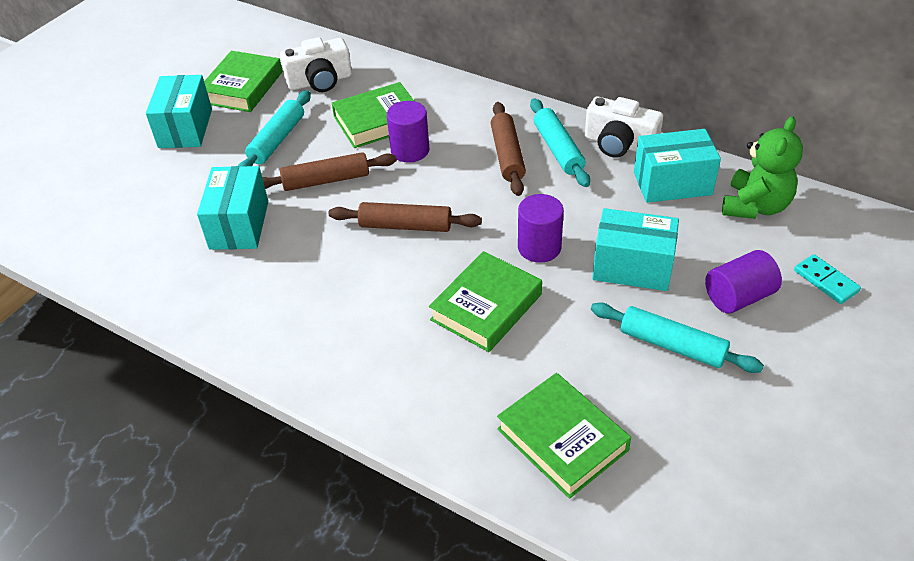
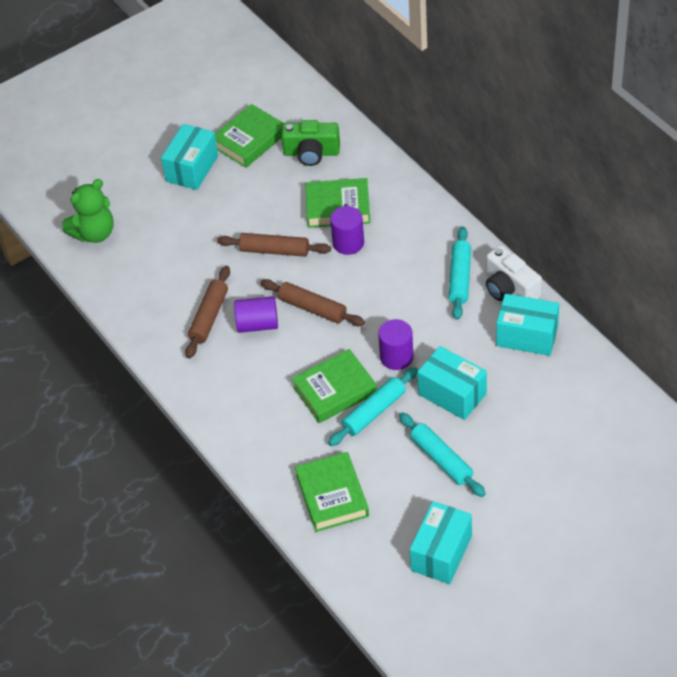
camera: 25 degrees right, 5 degrees up
turquoise box [197,166,268,250] -> turquoise box moved to [410,501,472,584]
turquoise rolling pin [238,90,311,167] -> turquoise rolling pin moved to [328,367,418,446]
white camera [280,37,352,92] -> green camera [281,120,340,166]
brown rolling pin [491,102,526,196] -> brown rolling pin moved to [185,266,230,359]
purple cylinder [705,250,782,313] -> purple cylinder moved to [234,296,278,333]
green teddy bear [722,116,803,219] -> green teddy bear moved to [62,179,114,243]
turquoise domino [794,254,861,304] -> none

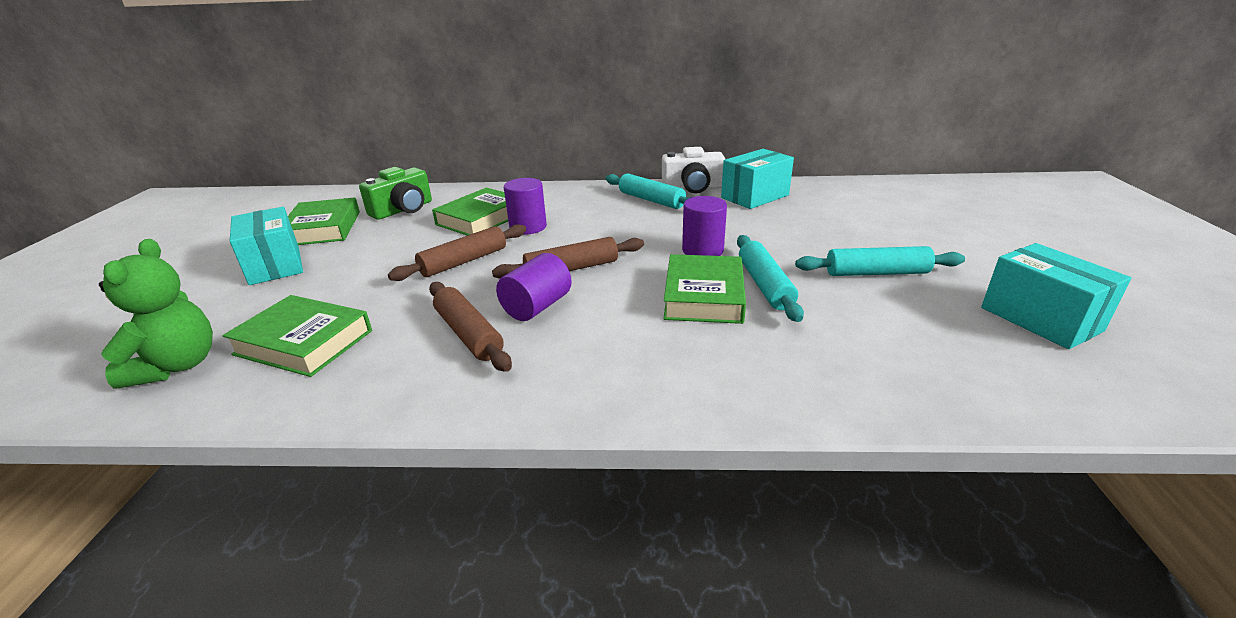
camera: 55 degrees left, 20 degrees down
green book [295,452,369,532] -> green book moved to [222,295,372,377]
turquoise box [417,346,487,420] -> none

